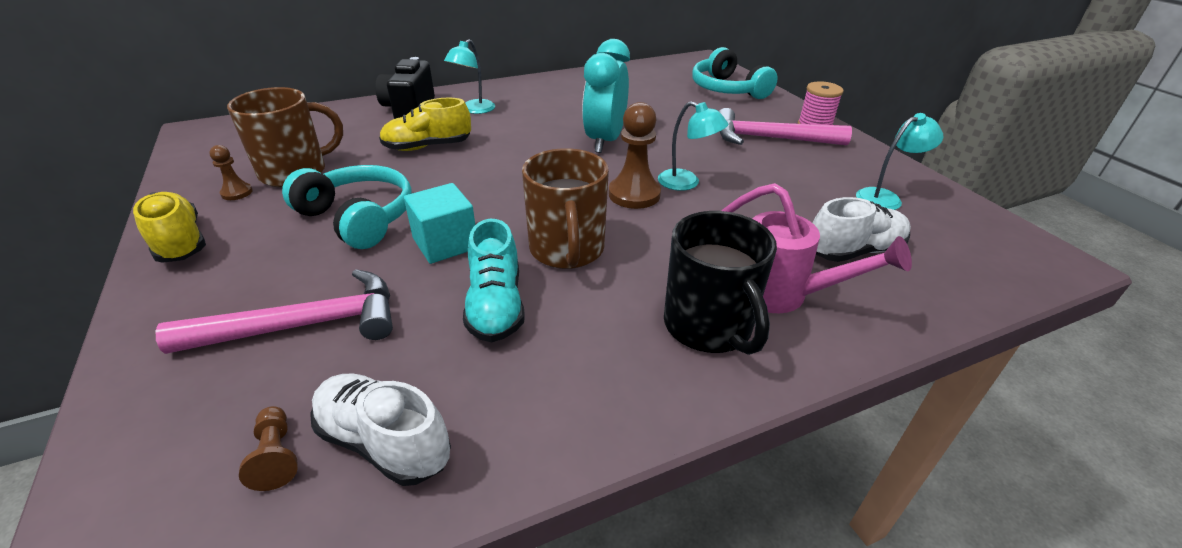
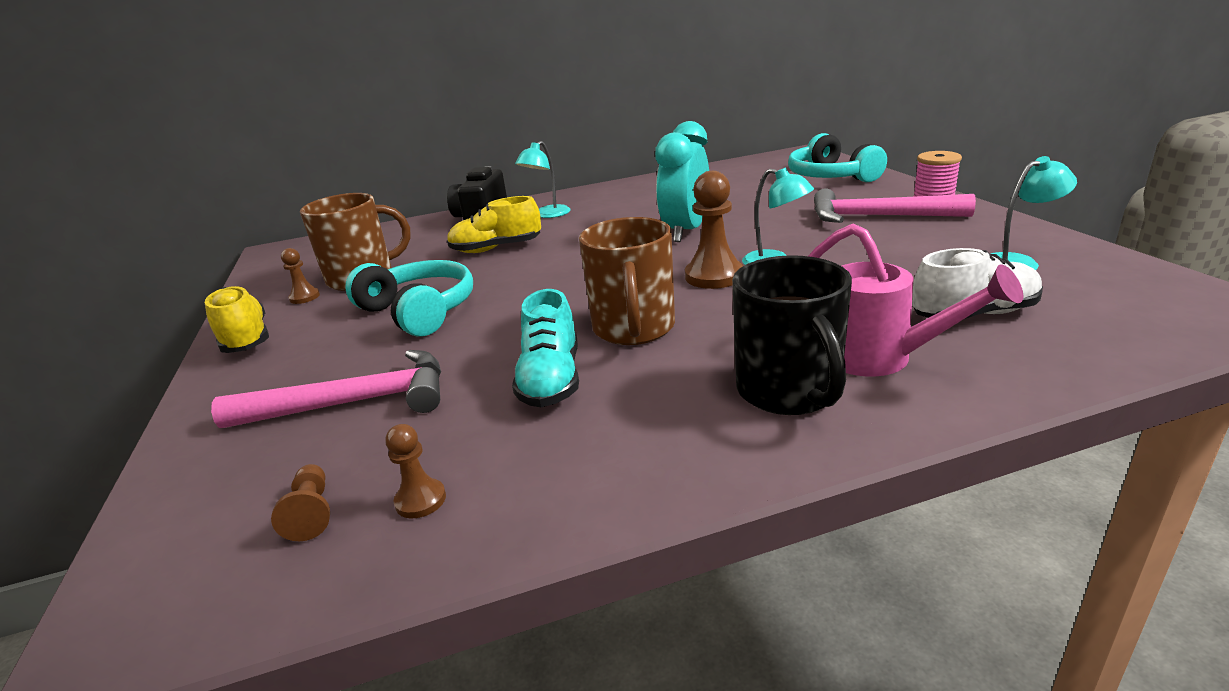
camera: 10 degrees right, 10 degrees down
white shoe [310,374,451,486] -> brown pawn [385,424,446,518]
turquoise cube [404,183,475,264] -> none

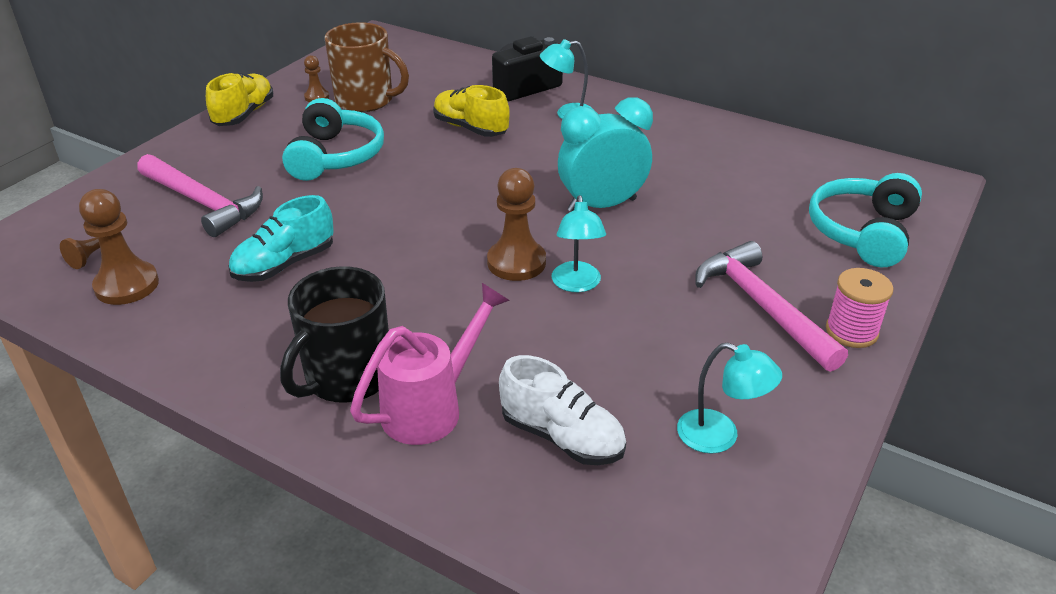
camera: 45 degrees right, 10 degrees up
brown pawn [385,424,446,518] -> brown pawn [79,189,159,305], size x1.87
brown mug [579,217,675,345] -> none
pink watering can [808,223,1023,376] -> pink watering can turned 135 degrees counterclockwise [350,283,510,445]

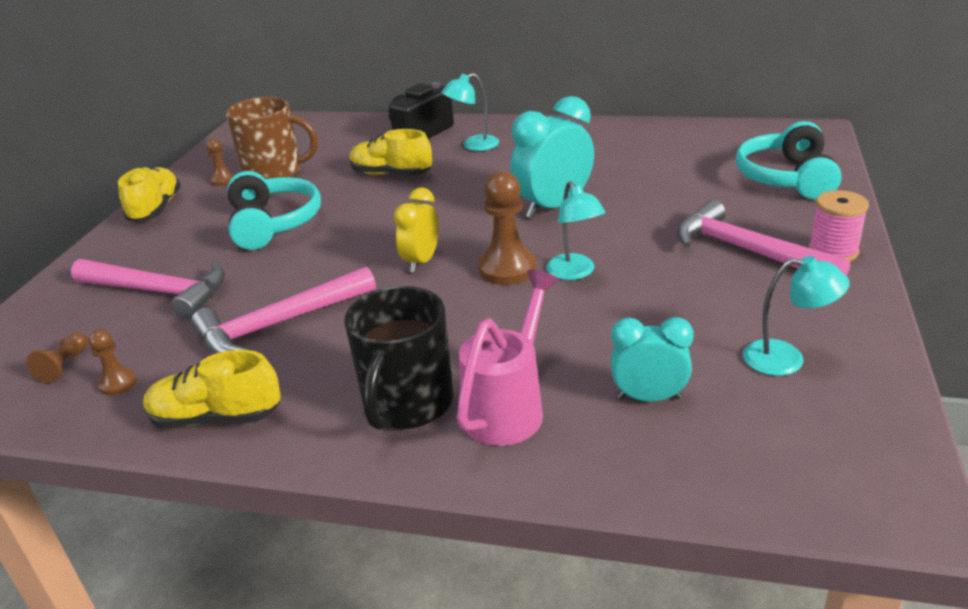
camera: 15 degrees left, 5 degrees down
brown pawn [79,189,159,305] -> brown pawn [88,329,137,395], size x0.54
turquoise shoe [228,195,334,282] -> pink hammer [191,266,376,353]
white shoe [499,355,626,465] -> turquoise clock [611,317,694,402]
none -> yellow shoe [143,350,281,428]
none -> yellow clock [394,187,439,273]

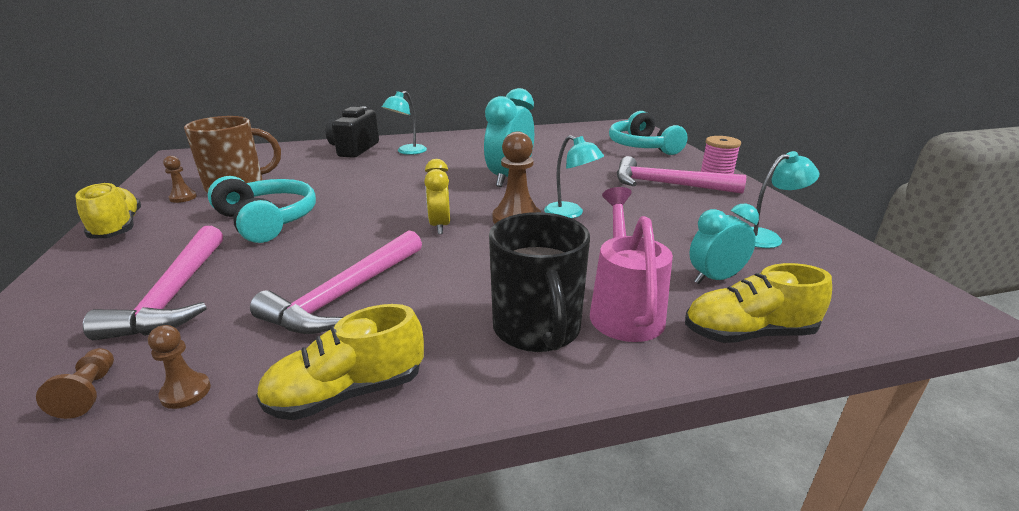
camera: 30 degrees left, 5 degrees down
pink hammer [71,259,225,319] -> pink hammer turned 90 degrees clockwise [83,226,223,340]
yellow shoe [350,129,432,176] -> yellow shoe moved to [685,263,832,343]

